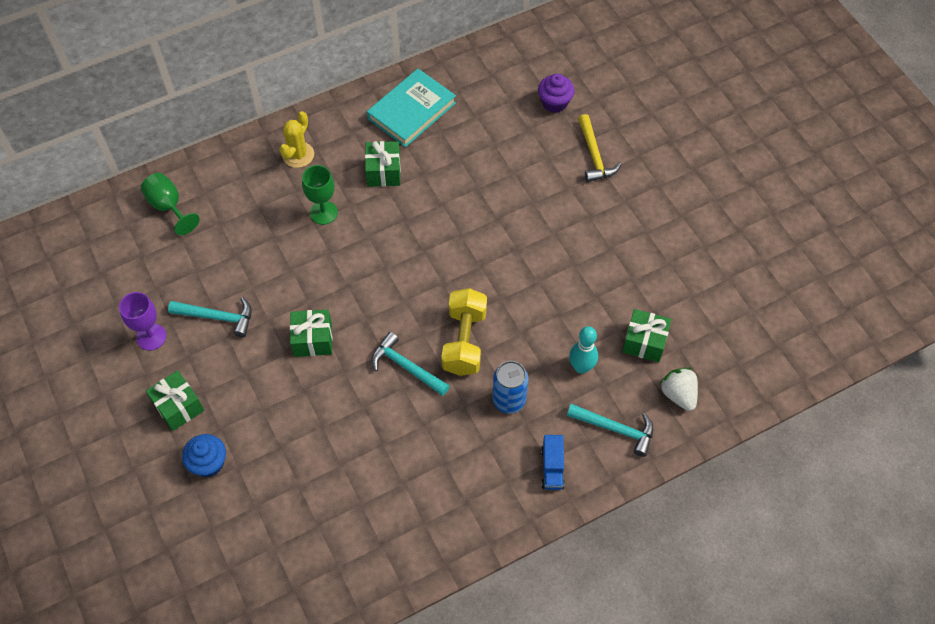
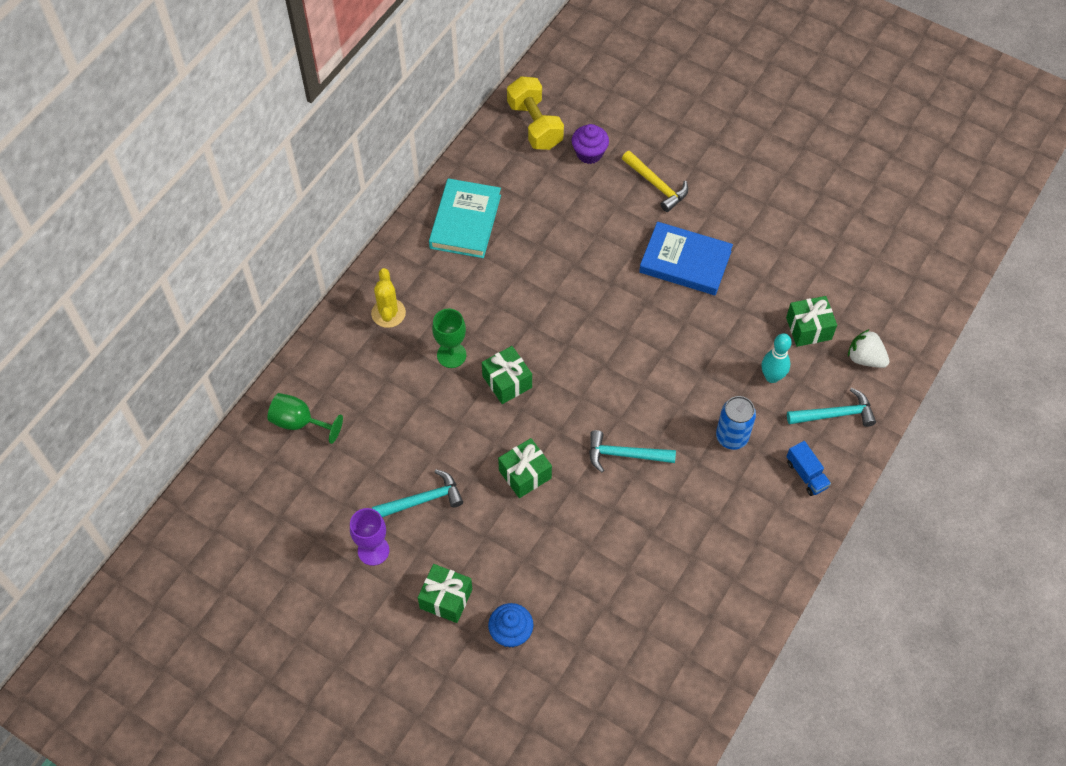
camera: 30 degrees left, 0 degrees up
green gift [365,141,401,187] -> green gift moved to [482,346,532,404]
yellow dumbbell [441,288,487,376] -> yellow dumbbell moved to [507,76,564,150]
none -> blue book [639,222,733,295]

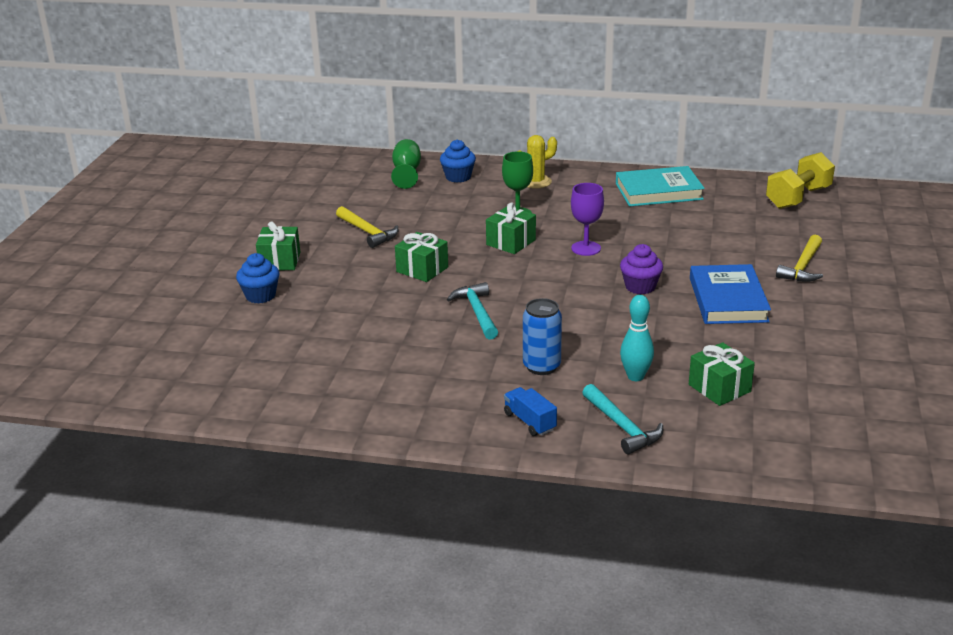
camera: 70 degrees right, 30 degrees down
purple goblet [350,508,389,566] -> purple goblet moved to [571,183,604,256]
turquoise hammer [372,469,463,517] -> yellow hammer [336,206,398,248]
purple cupcake [572,124,609,164] -> purple cupcake moved to [620,244,663,294]
blue truck [786,441,831,496] -> blue truck turned 105 degrees clockwise [504,387,557,436]
white strawberry [848,329,890,368] -> none
none -> blue cupcake [440,139,476,183]

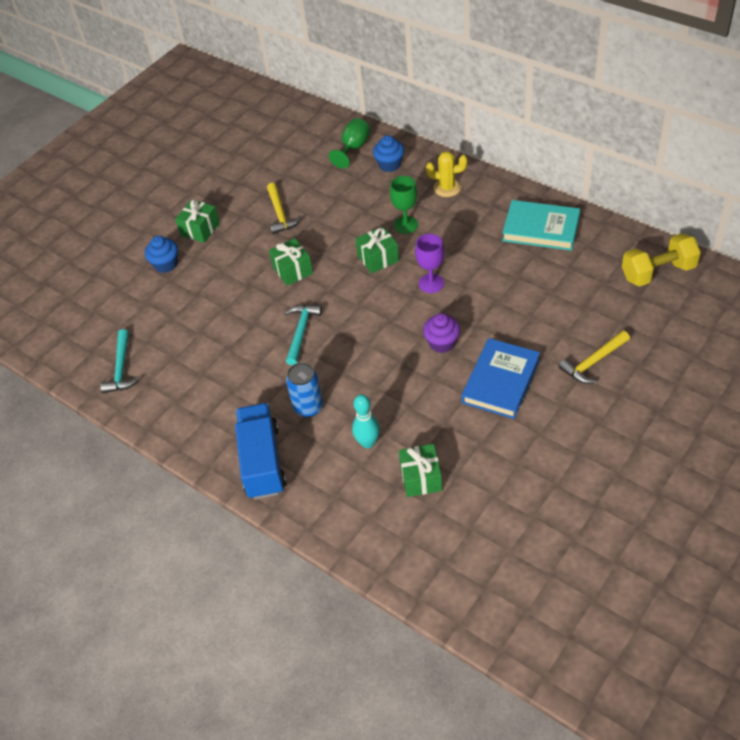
camera: 30 degrees right, 20 degrees up
blue truck [504,387,557,436] -> blue truck [235,403,286,499], size x2.01
turquoise hammer [582,384,663,455] -> turquoise hammer moved to [100,329,140,393]

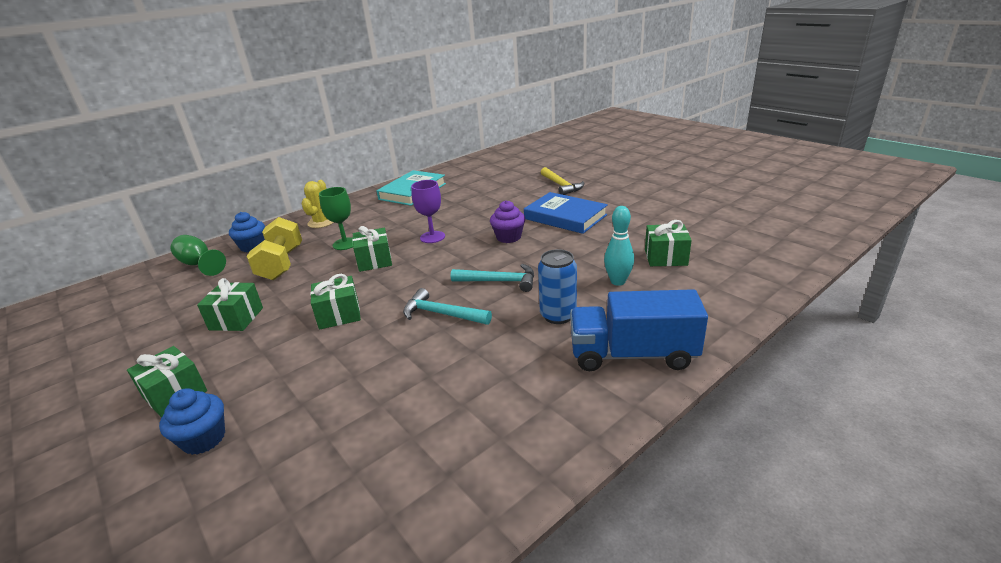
camera: 80 degrees left, 20 degrees down
turquoise hammer [100,329,140,393] -> turquoise hammer moved to [451,264,534,292]
yellow hammer [267,183,302,234] -> green gift [197,278,263,331]
yellow dumbbell [622,233,701,287] -> yellow dumbbell moved to [246,217,302,281]

